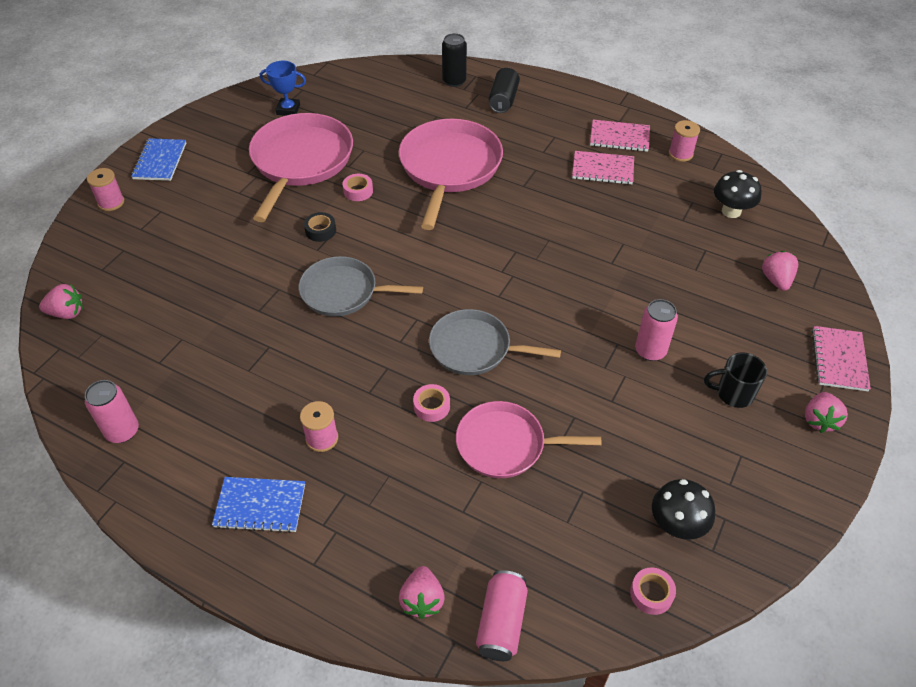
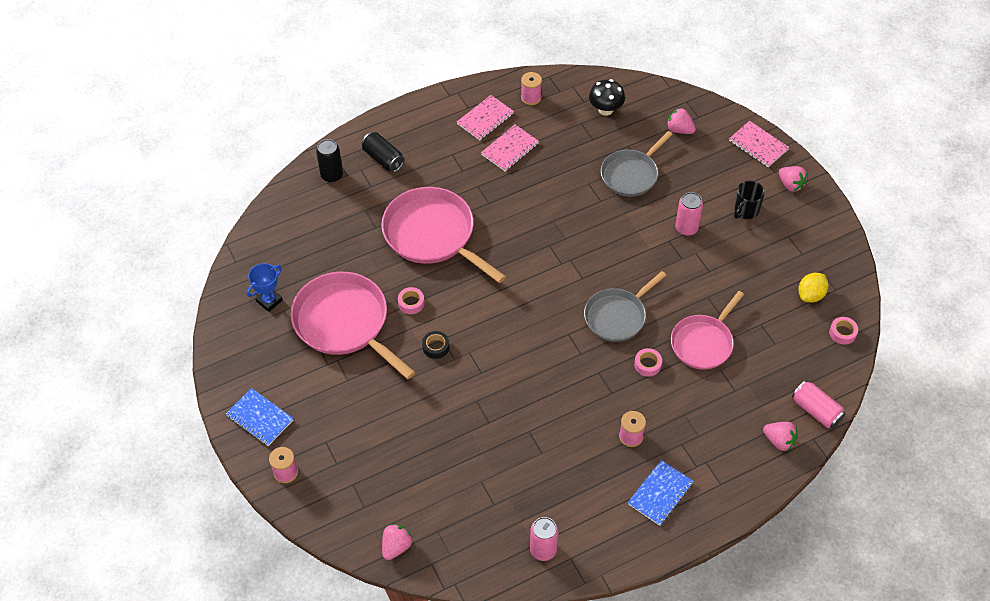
camera: 55 degrees left, 5 degrees up
grey pan [299,256,423,317] -> grey pan moved to [601,131,673,197]
black mushroom [652,479,715,540] -> yellow lemon [798,273,829,302]

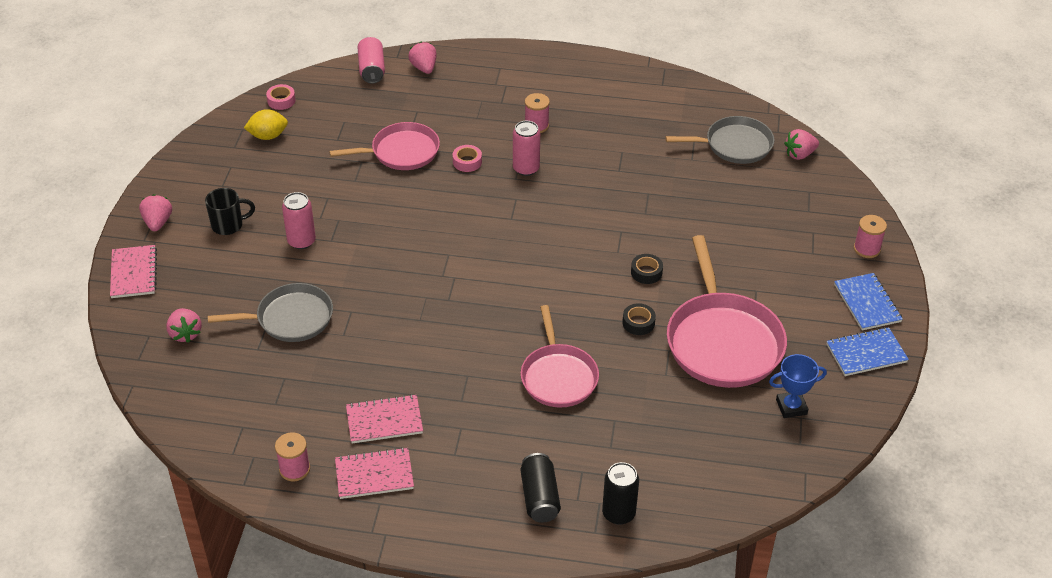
camera: 145 degrees left, 10 degrees down
pink pan [381,187,506,283] -> pink pan [521,305,599,408], size x0.64
pink tape [398,287,424,314] -> black tape [622,303,656,335]
pink can [530,517,558,561] -> pink can moved to [513,121,540,176]
grey pan [584,271,666,342] -> grey pan moved to [666,116,774,164]
black mushroom [589,79,625,116] -> none
blue notebook [628,460,694,526] -> blue notebook moved to [827,327,909,376]

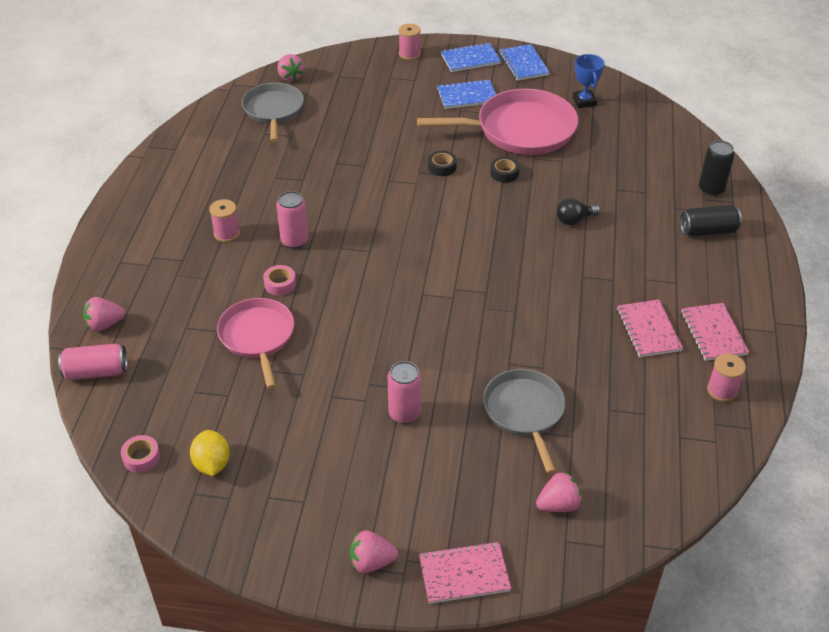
camera: 90 degrees left, 0 degrees up
black mug [205,188,255,235] -> none
pink pan [521,305,599,408] -> black light bulb [556,198,601,225]
none -> blue notebook [437,79,496,109]

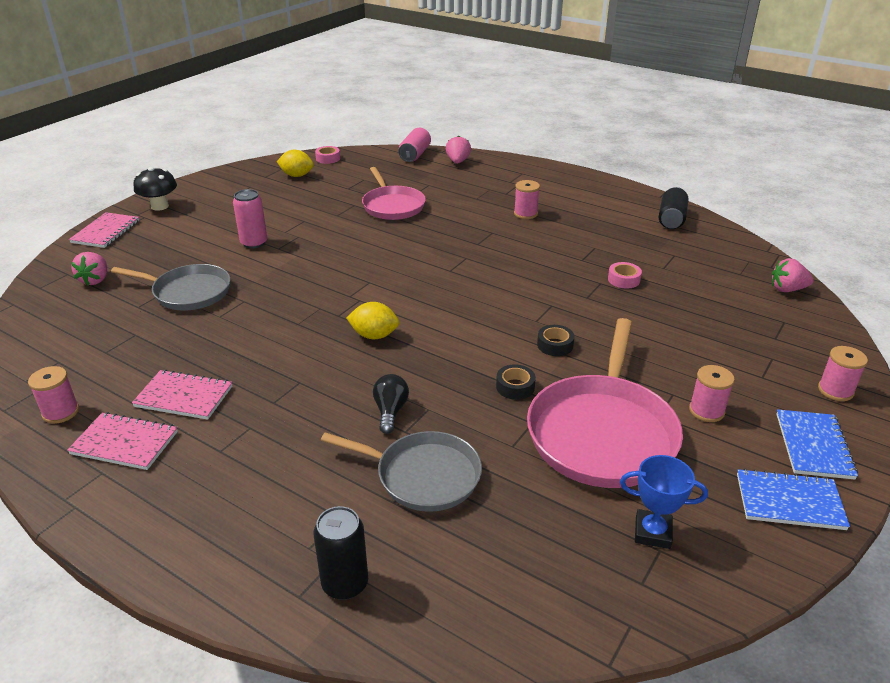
camera: 115 degrees right, 10 degrees down
pink pan [217,298,294,389] -> pink pan turned 60 degrees clockwise [362,167,426,220]
grey pan [242,83,304,142] -> grey pan moved to [321,431,482,512]
pink tape [263,265,296,295] -> pink tape moved to [608,262,642,288]
pink can [276,191,309,249] -> none
pink strawberry [350,530,398,573] -> black mushroom [134,167,177,211]
blue notebook [437,79,496,109] -> pink spool [689,365,735,422]
black can [680,205,742,237] -> black can moved to [659,187,689,229]
none -> yellow lemon [346,302,399,339]

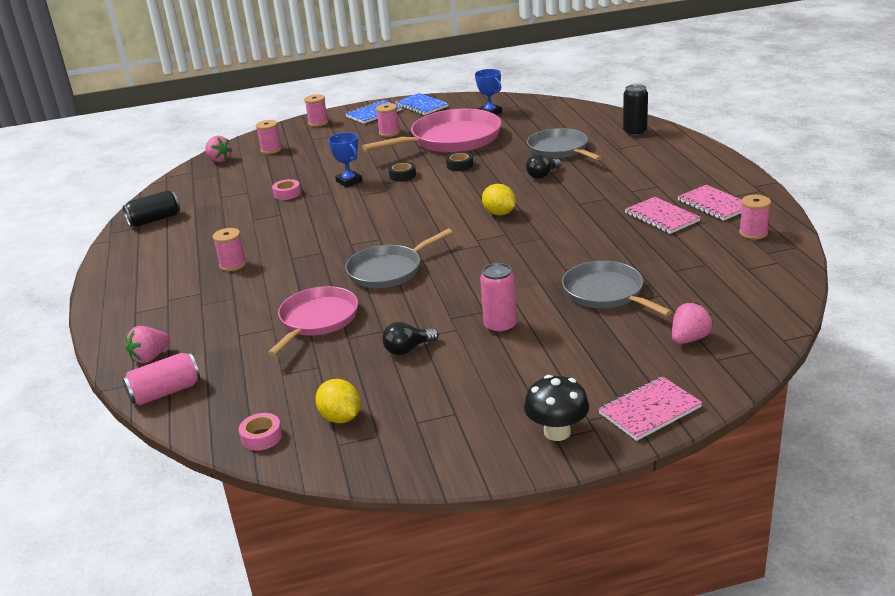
camera: 135 degrees left, 5 degrees down
none -> pink spool [256,120,282,154]
none -> blue trophy [328,133,362,187]
none -> grey pan [345,229,453,288]
none -> black light bulb [382,322,439,355]

